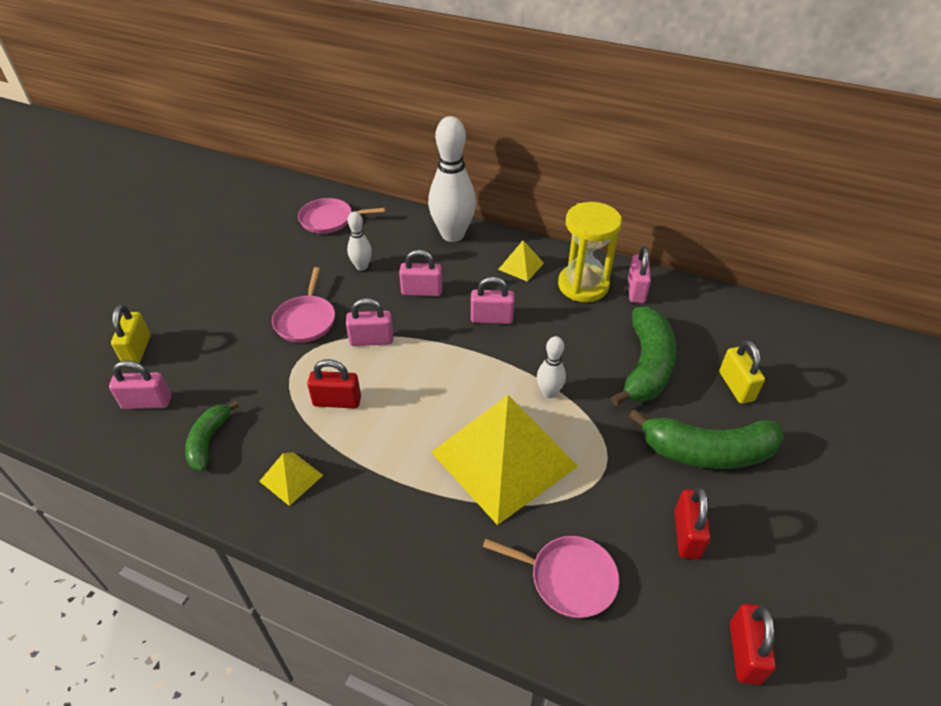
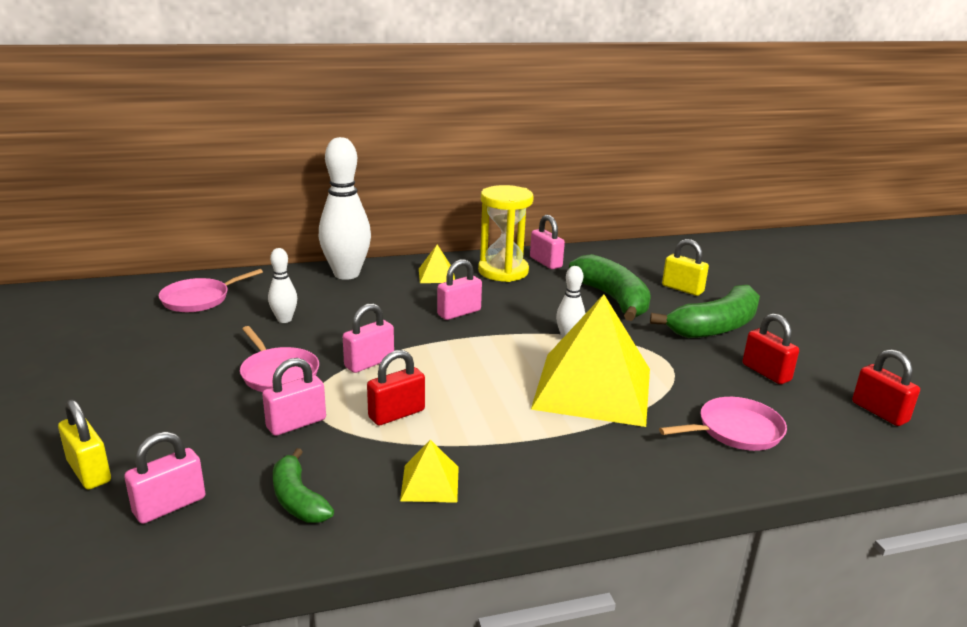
camera: 40 degrees left, 20 degrees down
pink padlock [399,249,442,296] -> pink padlock moved to [262,358,326,436]

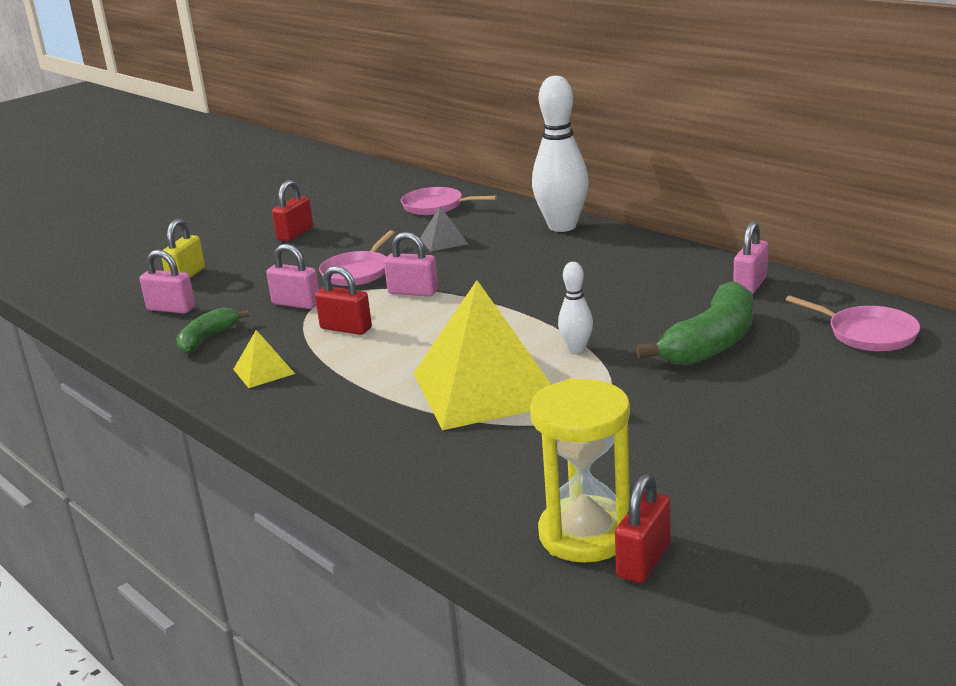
camera: 65 degrees right, 0 degrees up
white bowling pin [268,248,297,323] -> grey pyramid [420,206,468,252]
yellow pyramid [419,245,455,283] -> none
pink padlock [437,259,482,320] -> none
yellow hourglass [478,185,534,282] -> yellow hourglass moved to [530,379,630,563]
green banana [650,285,760,338] -> none
pink pan [659,397,787,451] -> pink pan moved to [786,295,920,351]
yellow padlock [662,239,709,296] -> none
red padlock [743,313,799,384] -> red padlock moved to [272,180,313,241]

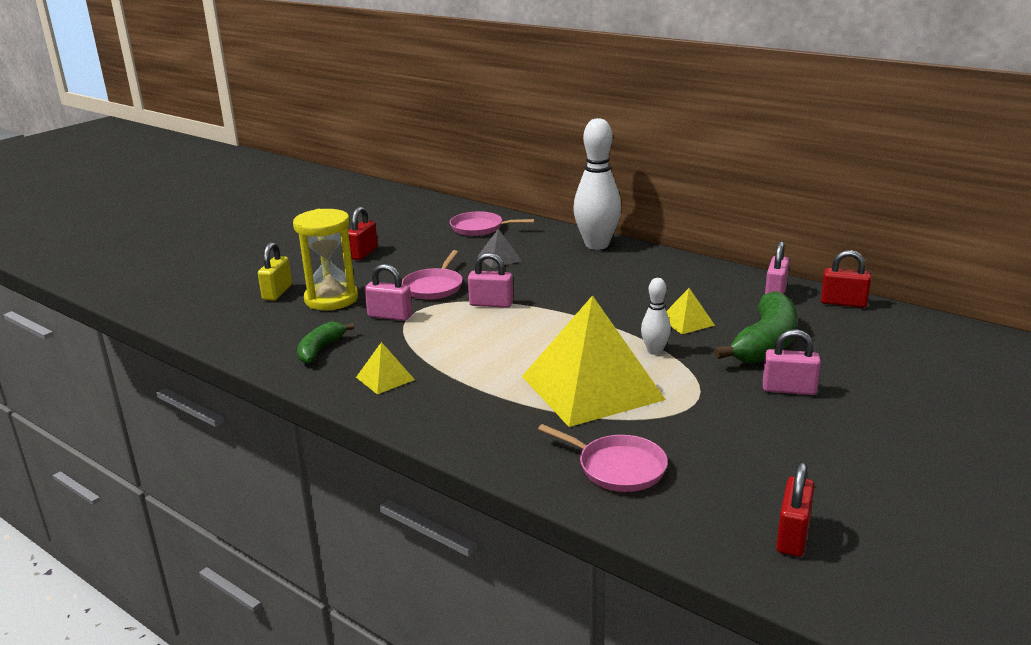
camera: 10 degrees left, 0 degrees up
pink padlock [140,250,195,313] -> pink padlock moved to [763,329,821,395]
red padlock [315,266,372,335] -> red padlock moved to [821,250,871,308]
yellow hourglass [530,379,630,563] -> yellow hourglass moved to [293,209,358,310]
pink pan [786,295,920,351] -> pink pan moved to [538,424,668,492]
none -> yellow pyramid [666,288,715,334]

